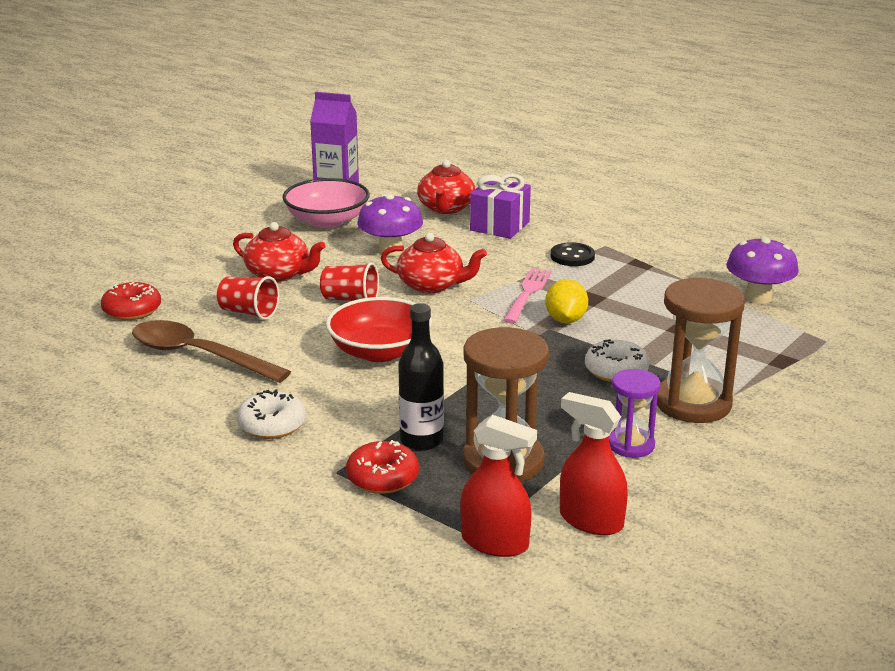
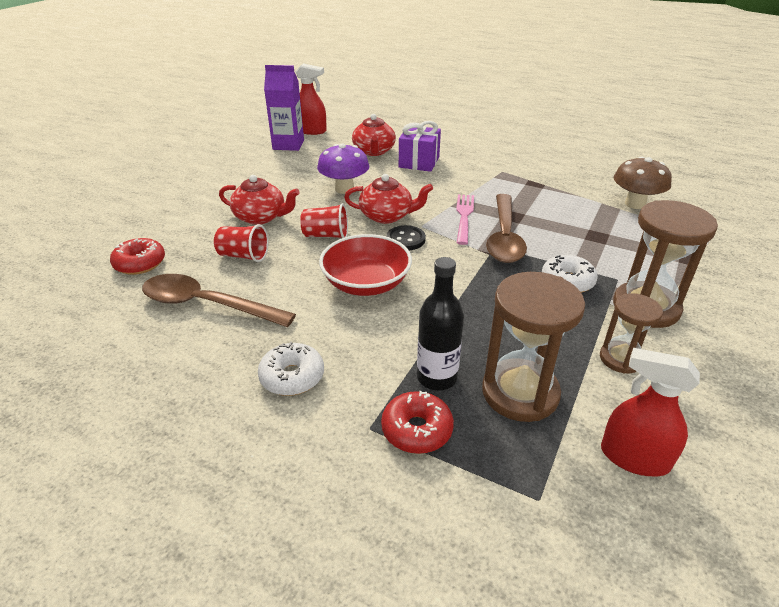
camera: 10 degrees left, 10 degrees up
pink bowl [282,178,370,228] -> none
red spray bottle [460,415,537,557] -> red spray bottle moved to [295,63,327,135]
yellow lemon [545,279,588,323] -> brown spoon [486,194,527,263]
black button [551,242,595,266] -> black button moved to [386,225,426,250]
purple hourglass [609,369,661,458] -> brown hourglass [600,293,663,374]
purple mushroom [726,237,799,304] -> brown mushroom [614,156,672,209]

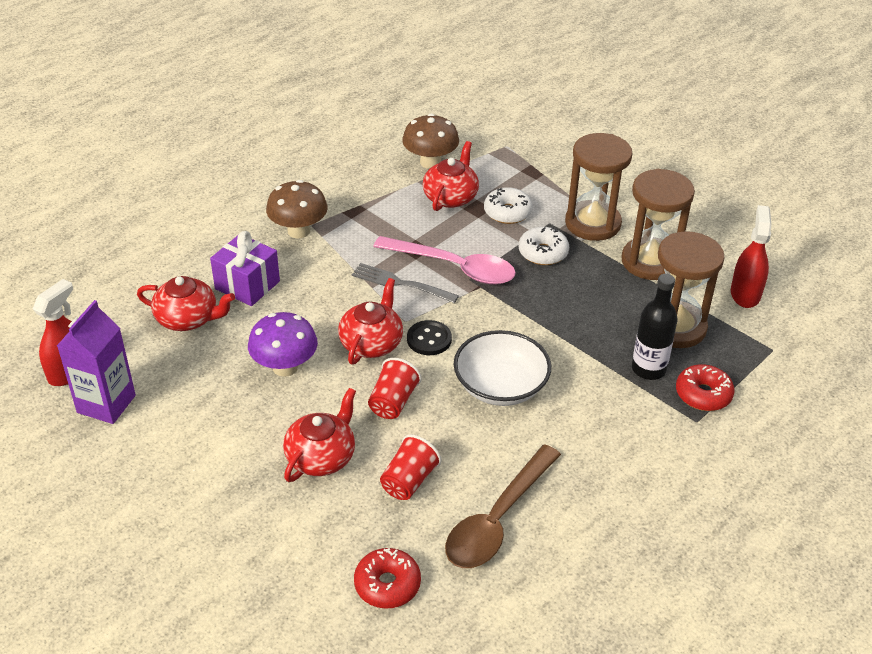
camera: 75 degrees left, 5 degrees up
white donut [258,342,324,396] -> white donut moved to [484,187,533,224]
red bowl [319,234,412,296] -> white bowl [454,330,551,406]
pink fork [456,194,474,245] -> grey fork [352,263,459,303]
brown spoon [486,194,527,263] -> pink spoon [373,236,516,285]
brown hourglass [600,293,663,374] -> brown hourglass [621,169,695,280], size x1.71
red spray bottle [601,348,700,477] -> red spray bottle turned 150 degrees clockwise [731,205,771,308]
none -> brown mushroom [266,180,328,239]
none -> red teapot [423,141,479,211]

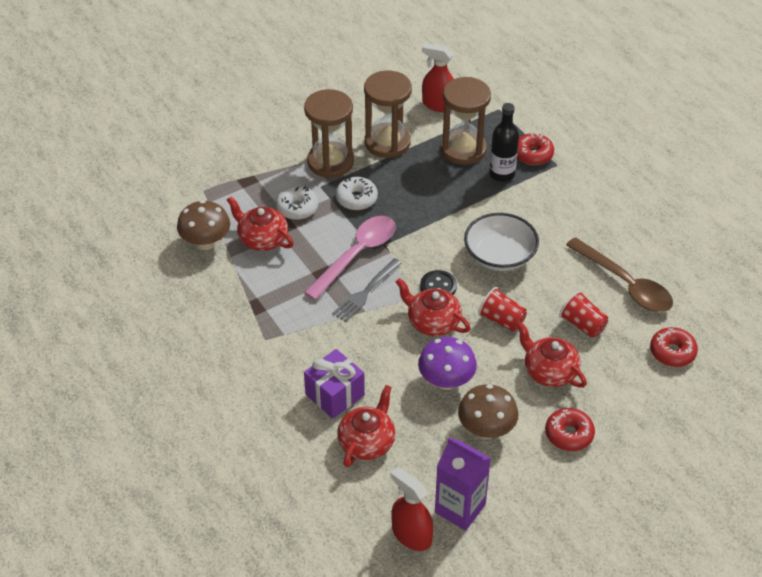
camera: 75 degrees left, 5 degrees up
brown mushroom [266,180,328,239] -> brown mushroom moved to [458,384,519,439]
none -> red donut [545,408,595,451]

